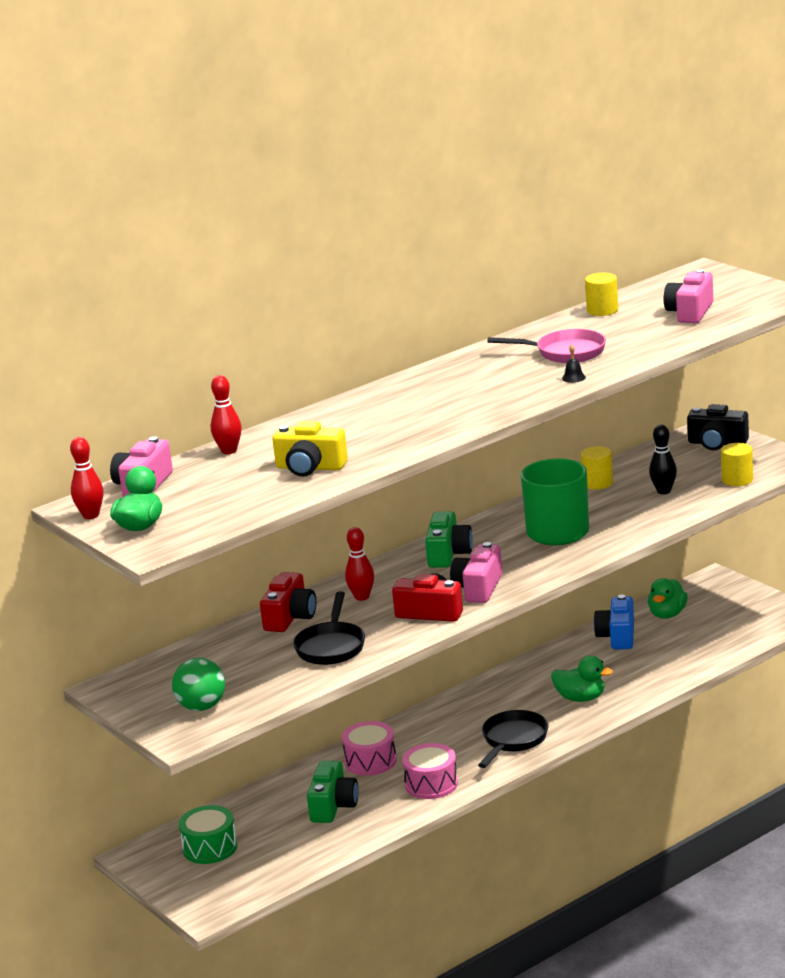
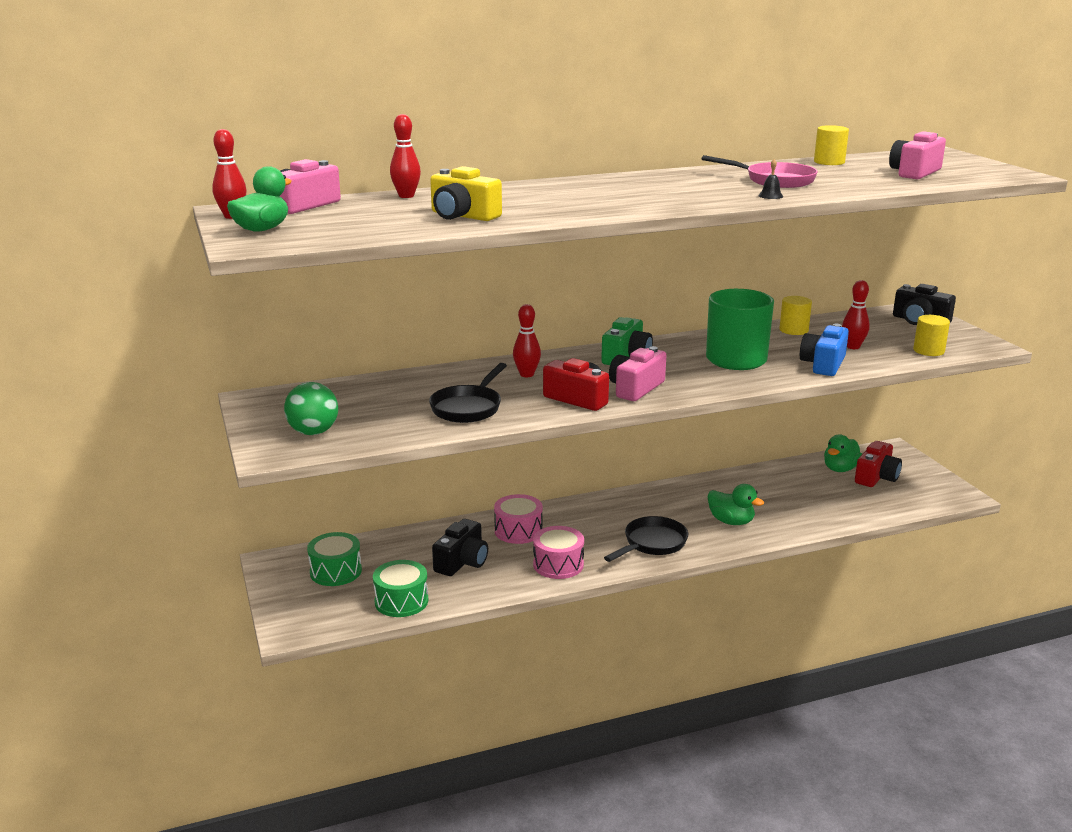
camera: 15 degrees right, 0 degrees up
red camera [260,572,316,632] -> red camera moved to [855,441,902,487]
green camera [307,761,358,823] -> black camera [432,519,488,576]
blue camera [593,595,634,649] -> blue camera moved to [800,324,849,376]
black bowling pin [649,425,677,494] -> red bowling pin [842,280,870,349]
none -> green drum [373,560,428,617]

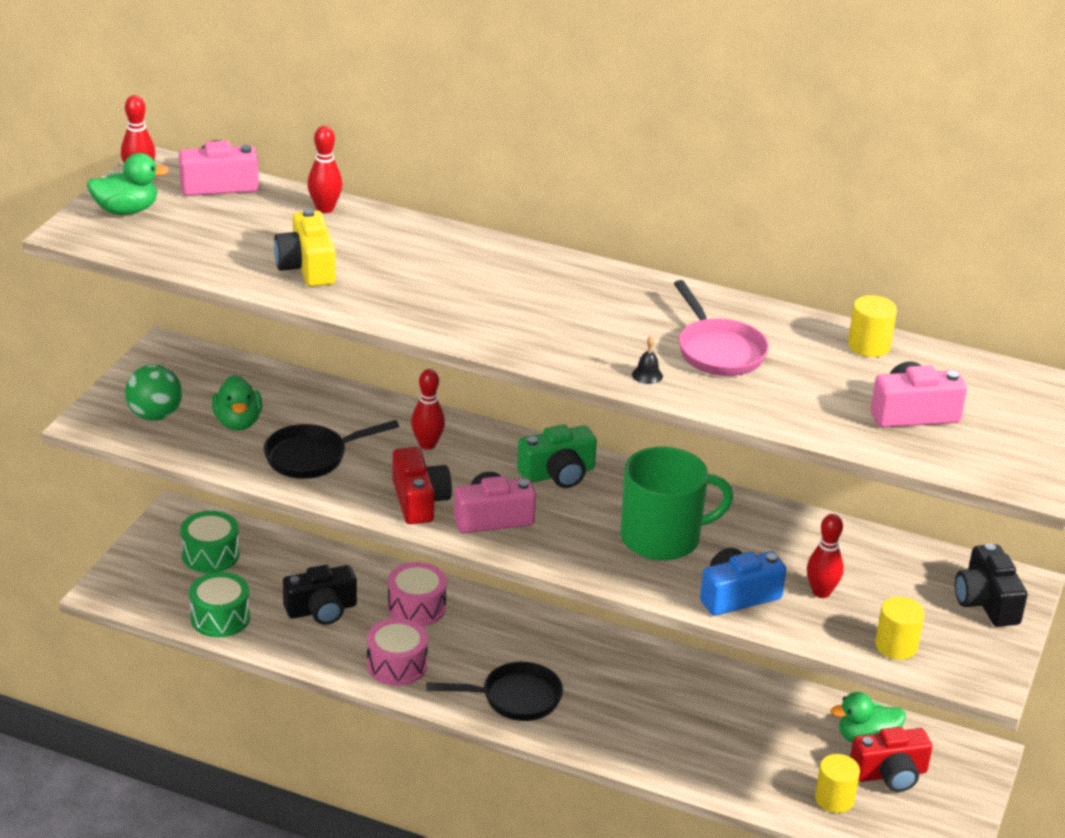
camera: 40 degrees right, 10 degrees up
green duck [707,484,764,525] -> green duck moved to [212,375,262,430]
yellow cylinder [779,296,812,335] -> yellow cylinder moved to [815,754,860,813]

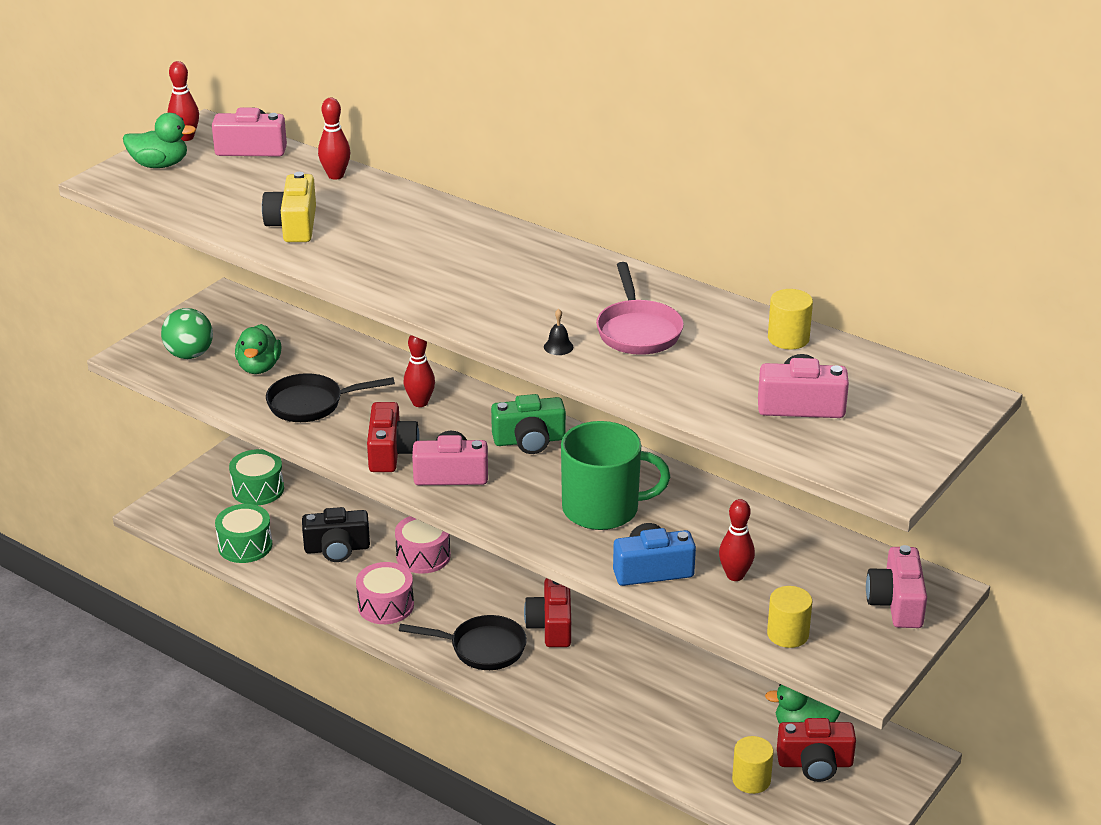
camera: 15 degrees right, 0 degrees up
black camera [955,543,1028,627] -> pink camera [866,545,927,628]
none -> red camera [524,578,571,647]

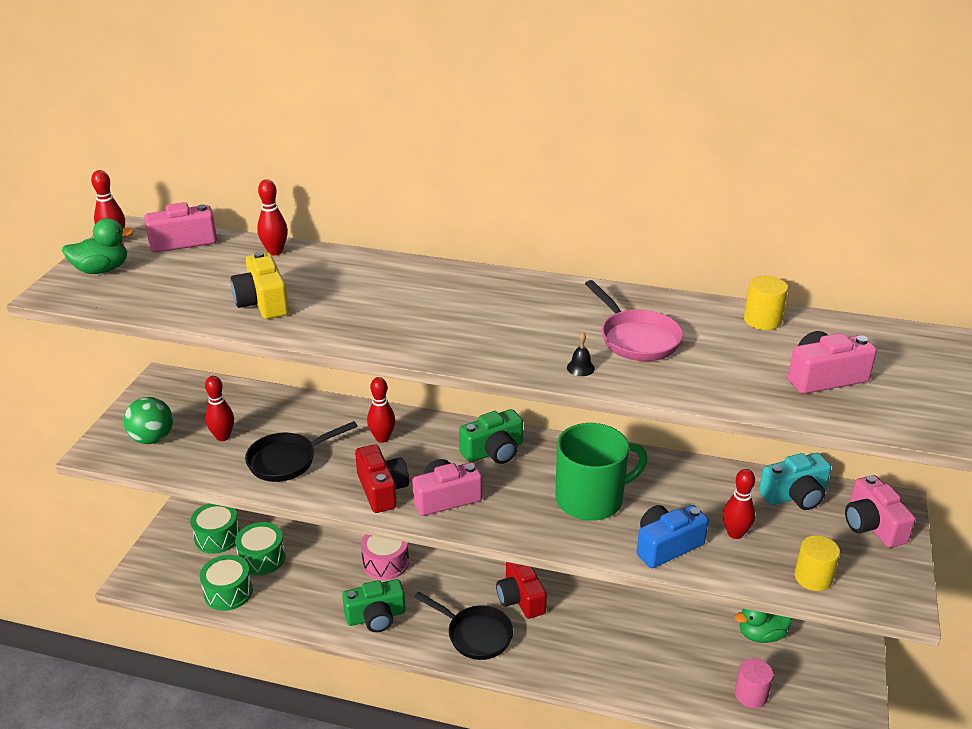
camera: 20 degrees left, 0 degrees up
green duck [235,324,281,374] -> red bowling pin [205,376,234,441]
black camera [302,507,370,562] -> none
pink drum [356,562,414,624] -> green camera [342,579,405,632]
black pan [399,615,527,670] -> black pan turned 45 degrees clockwise [415,592,514,660]
yellow cylinder [732,736,773,794] -> pink cylinder [735,658,773,708]
red camera [777,718,856,782] -> none
none -> green drum [235,522,286,575]
none -> turquoise camera [759,453,831,510]

